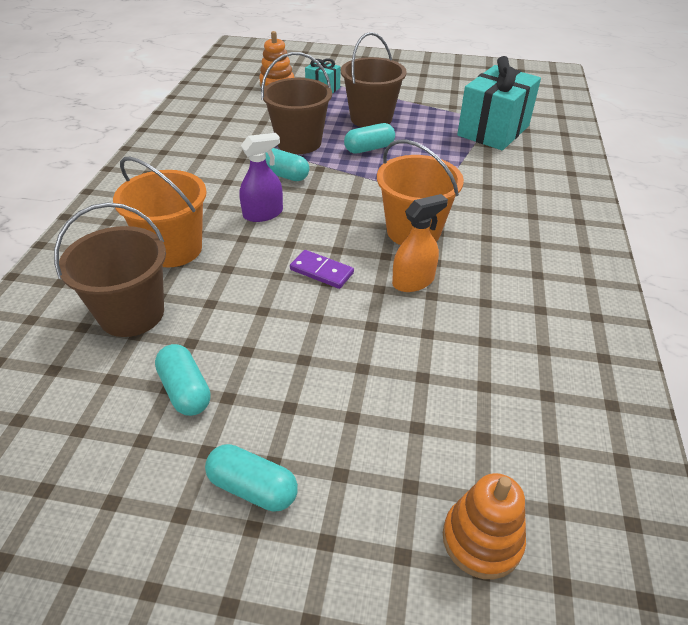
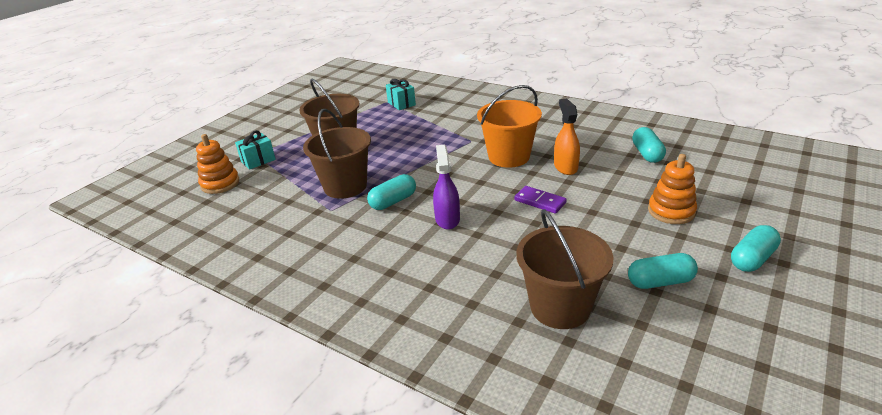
camera: 65 degrees left, 10 degrees down
orange bucket [113,157,207,267] -> none
purple domino [290,250,354,289] -> purple domino turned 75 degrees clockwise [514,186,567,214]
turquoise capsule [344,123,395,153] -> turquoise capsule moved to [632,127,666,163]
orange stacking toy [443,473,526,579] -> orange stacking toy moved to [648,154,697,224]
turquoise gift [457,56,541,150] -> turquoise gift [386,79,416,110], size x0.49

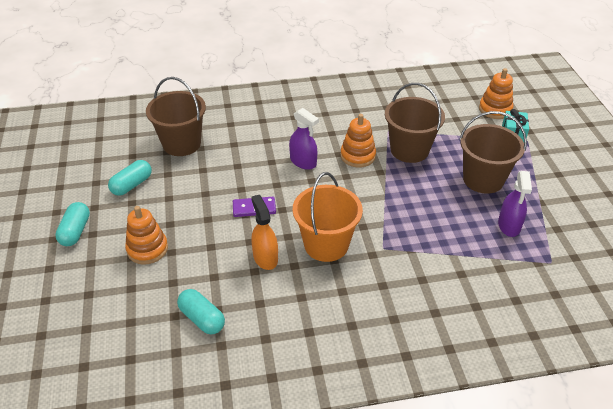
camera: 135 degrees right, 10 degrees up
turquoise capsule [367,174,416,210] -> orange stacking toy [340,114,376,168]
turquoise gift [386,79,416,110] -> none
orange spray bottle [554,98,580,175] -> orange spray bottle turned 150 degrees counterclockwise [251,195,278,270]
none -> purple spray bottle [498,171,532,237]

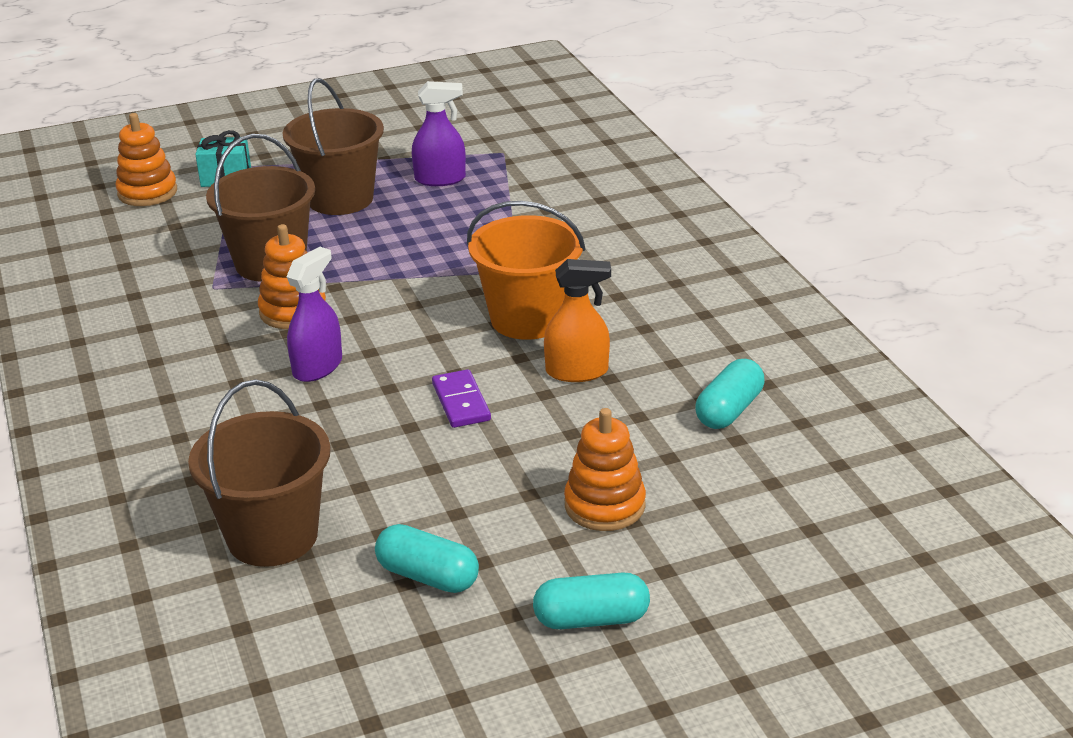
camera: 100 degrees left, 10 degrees down
orange spray bottle [251,195,278,270] -> orange spray bottle turned 150 degrees counterclockwise [544,259,611,382]

